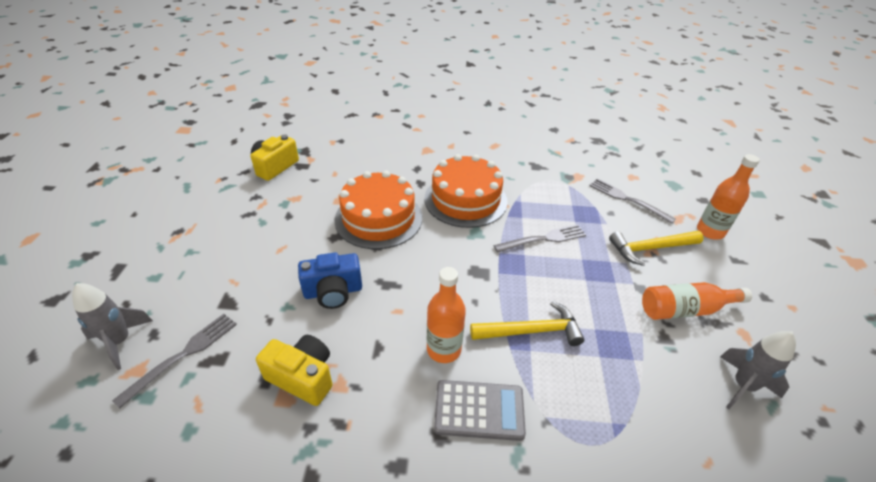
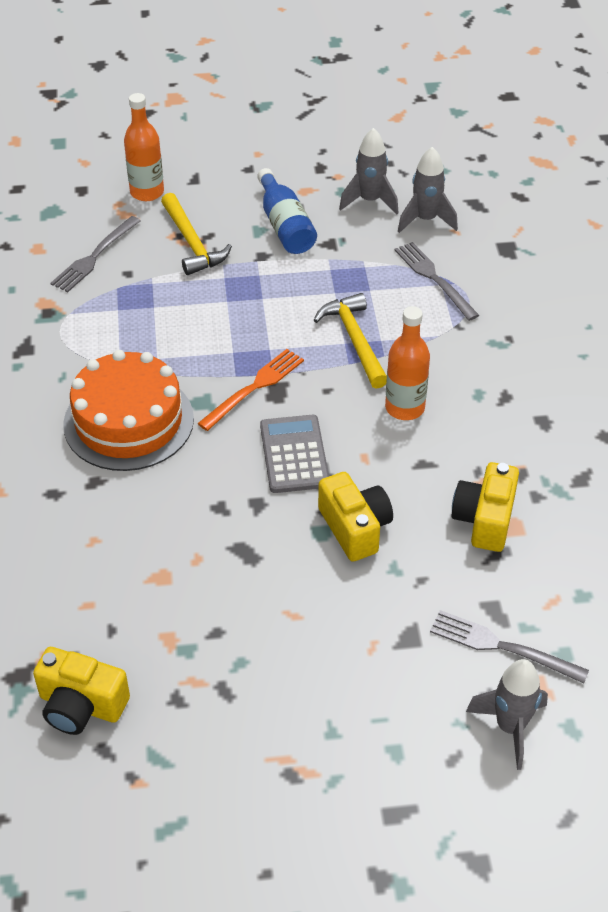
camera: 100 degrees left, 5 degrees up
blue camera [298,253,362,309] -> yellow camera [318,472,393,562]
orange cake [334,171,422,249] -> none
grey calculator [434,380,526,441] -> grey calculator moved to [260,415,329,493]
grey fork [494,224,586,253] -> grey fork moved to [394,242,479,321]
orange bottle [642,282,752,320] -> blue bottle [257,168,317,254]
none -> orange fork [197,349,304,431]
none -> grey rocket [398,147,458,233]

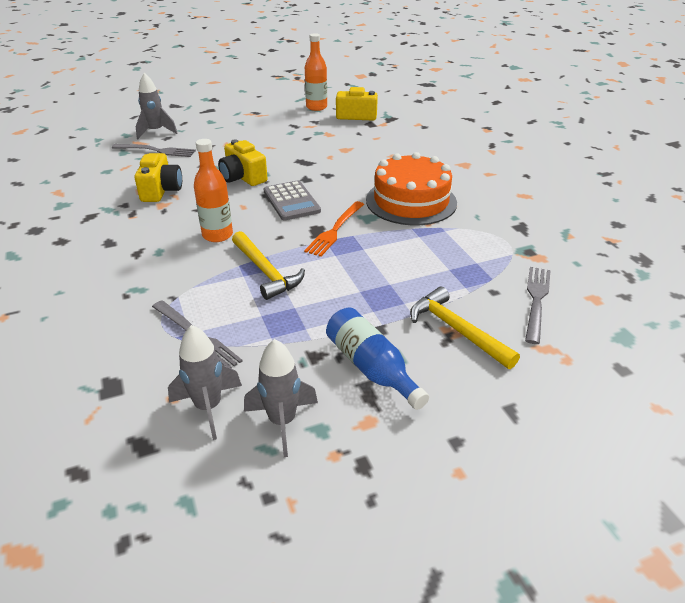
camera: 165 degrees right, 10 degrees down
orange bottle [124,93,164,201] -> orange bottle moved to [305,33,327,111]

